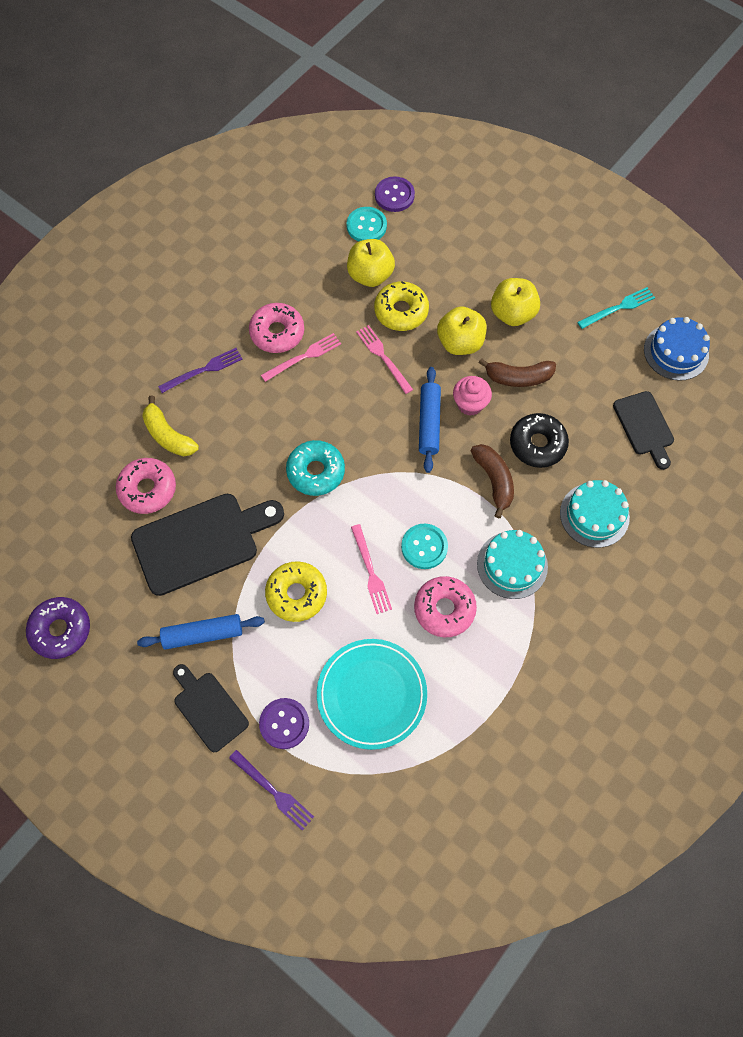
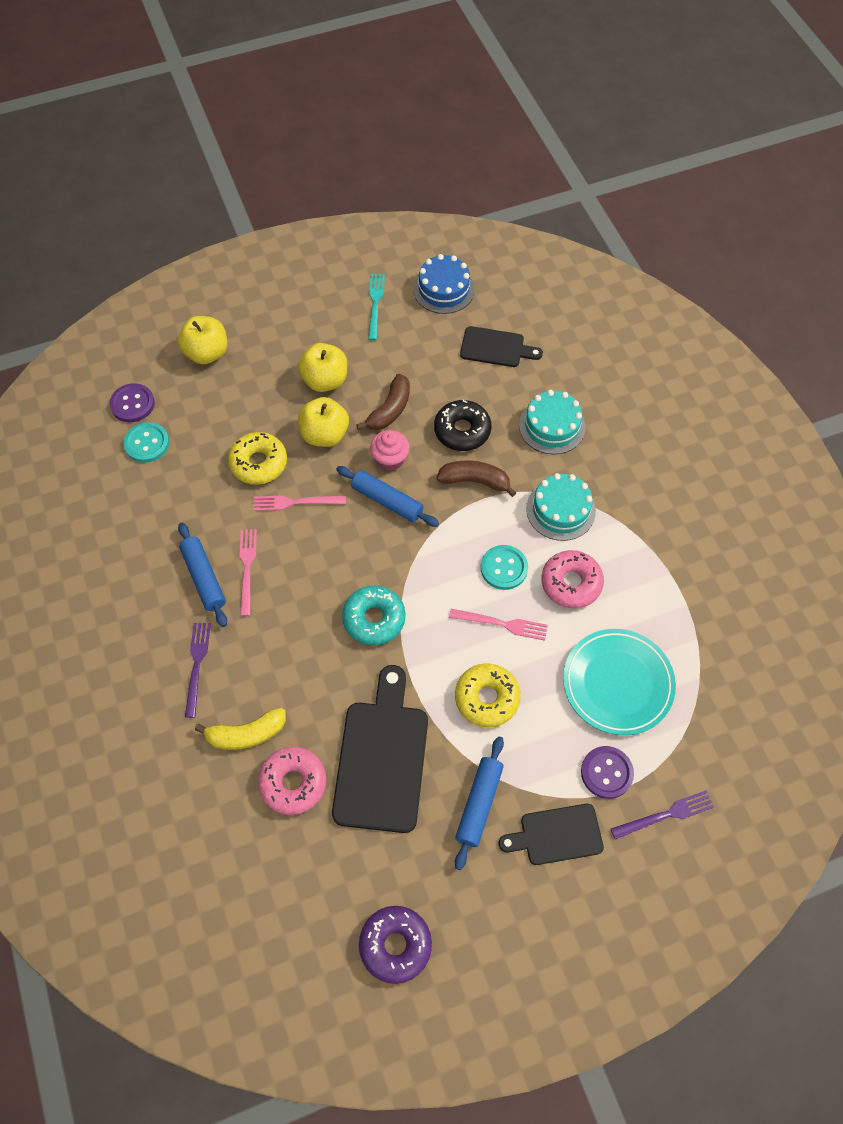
camera: 60 degrees left, 5 degrees down
pink donut [249,303,304,353] -> blue rolling pin [178,522,227,627]
yellow apple [347,239,395,287] -> yellow apple moved to [178,316,228,364]

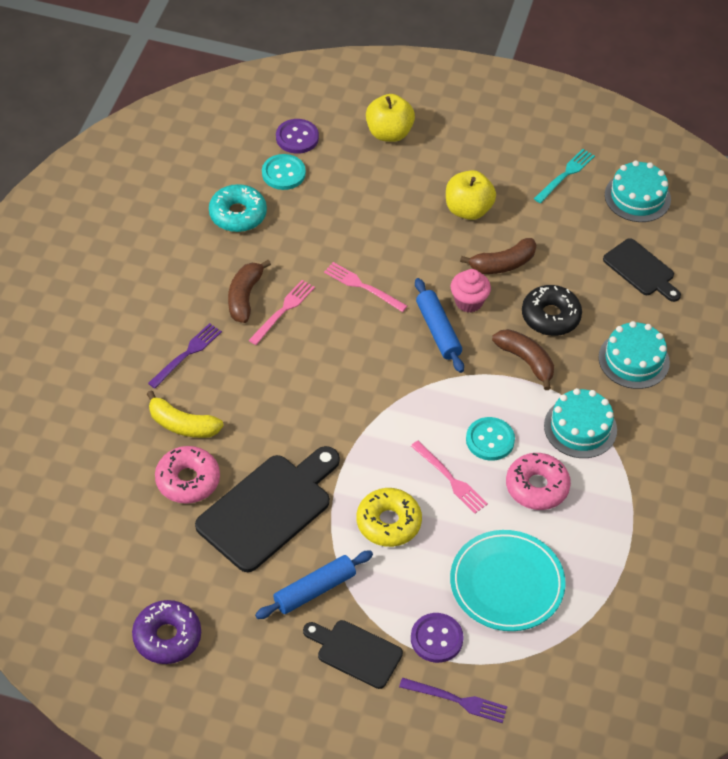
camera: 35 degrees right, 10 degrees down
blue rolling pin [178,522,227,627] -> brown banana [228,260,271,323]
yellow donut [228,432,287,485] -> none
yellow apple [298,397,349,447] -> none
turquoise donut [342,585,406,645] -> turquoise donut moved to [209,184,267,232]
blue cake [413,254,475,314] -> turquoise cake [605,160,671,222]

